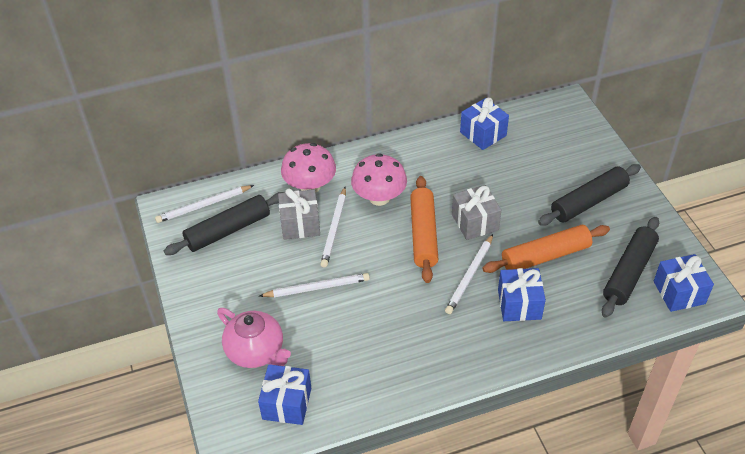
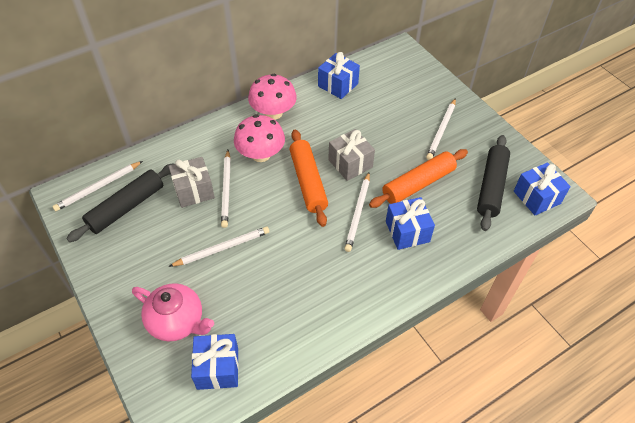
camera: 15 degrees left, 5 degrees up
pink mushroom [281,143,336,193] -> pink mushroom moved to [248,74,297,120]
black rolling pin [538,164,641,225] -> white pencil [426,98,456,160]

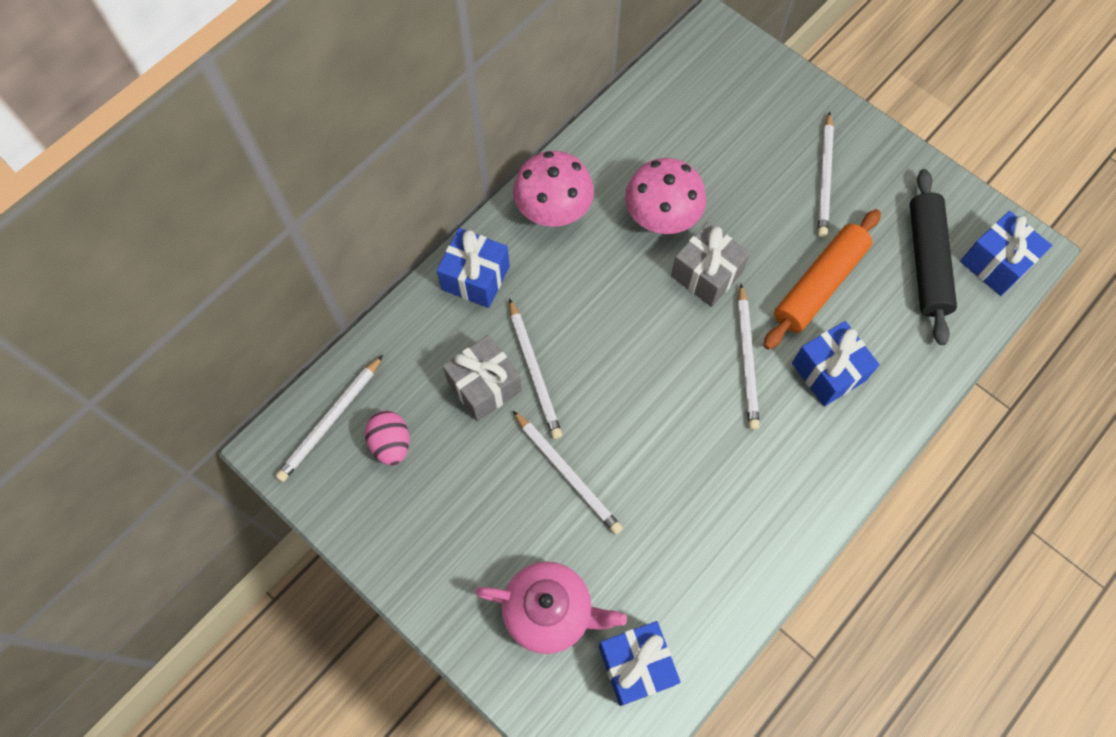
camera: 15 degrees left, 15 degrees up
black rolling pin [66,163,174,242] -> pink egg [365,411,410,466]
white pencil [169,227,269,267] -> white pencil turned 90 degrees clockwise [513,411,623,535]
pink mushroom [234,114,285,162] -> pink mushroom moved to [625,158,706,234]
orange rolling pin [290,129,328,227] -> none
blue gift [318,52,360,99] -> blue gift moved to [437,228,510,308]

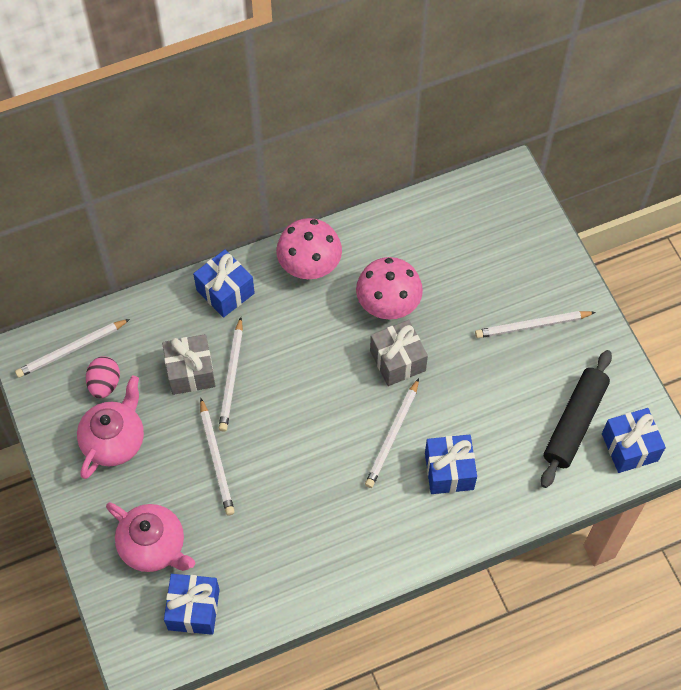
camera: 25 degrees right, 5 degrees down
orange rolling pin [763,209,881,350] -> none
white pencil [818,112,834,237] -> white pencil turned 45 degrees clockwise [475,311,596,338]
none -> pink teapot [77,376,144,479]

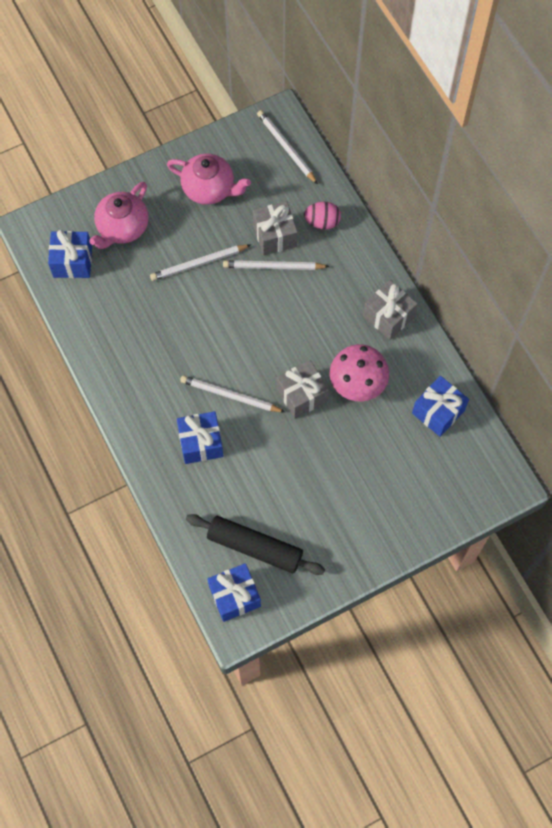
camera: 85 degrees right, 5 degrees up
pink egg [86,356,120,398] -> pink egg moved to [304,202,341,230]
blue gift [193,249,255,318] -> blue gift moved to [412,376,469,437]
pink mushroom [276,218,342,279] -> grey gift [363,280,418,340]
white pencil [475,311,596,338] -> none

